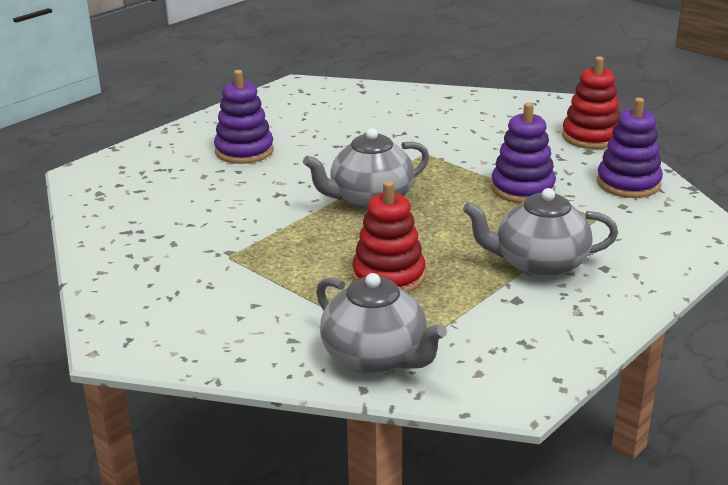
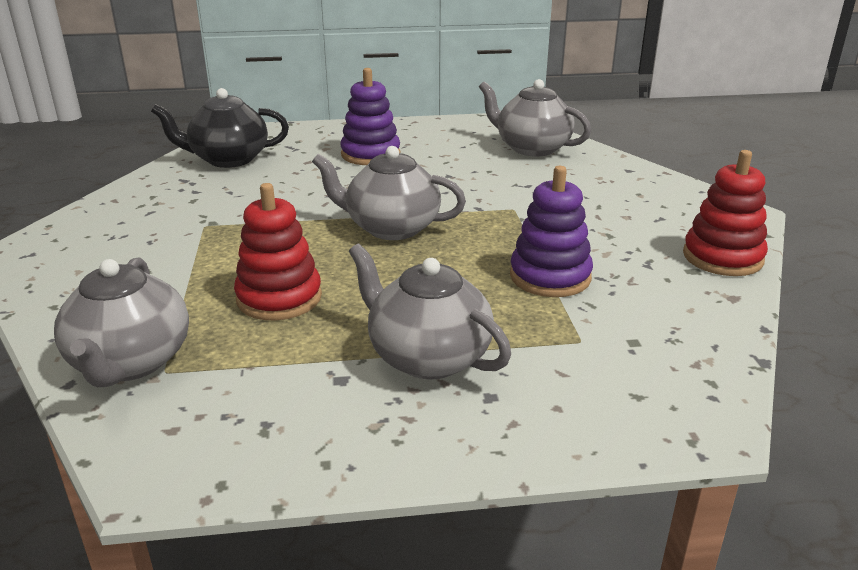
camera: 40 degrees right, 0 degrees up
purple stacking toy [597,98,663,198] -> none
none -> black teapot [151,88,289,168]
none -> grey teapot [479,79,591,157]

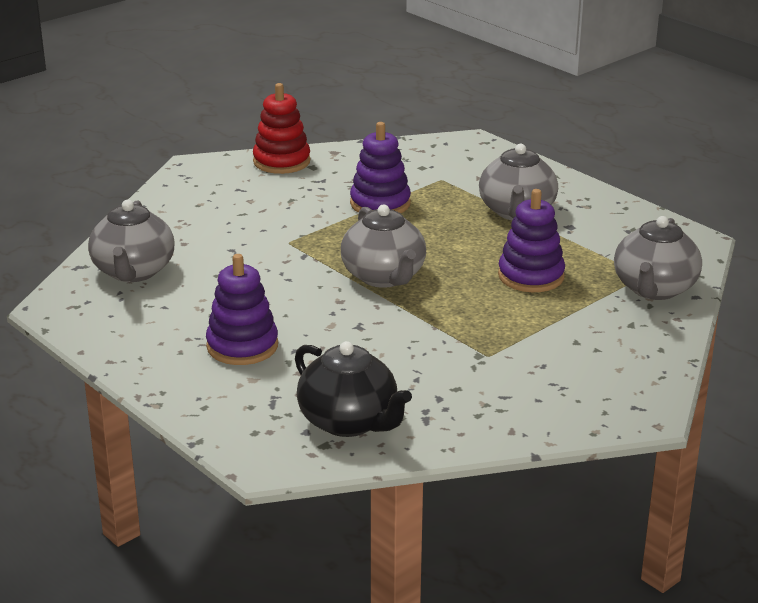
camera: 125 degrees left, 0 degrees up
grey teapot [54,258,189,387] -> grey teapot turned 150 degrees clockwise [614,216,702,300]
red stacking toy [234,183,322,320] -> purple stacking toy [498,189,565,292]

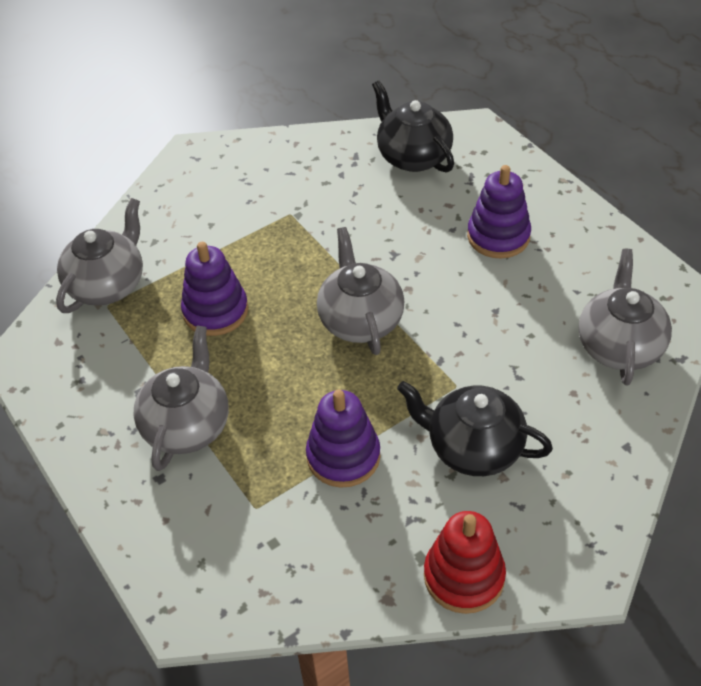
camera: 170 degrees left, 20 degrees up
none -> black teapot [397,381,553,476]

